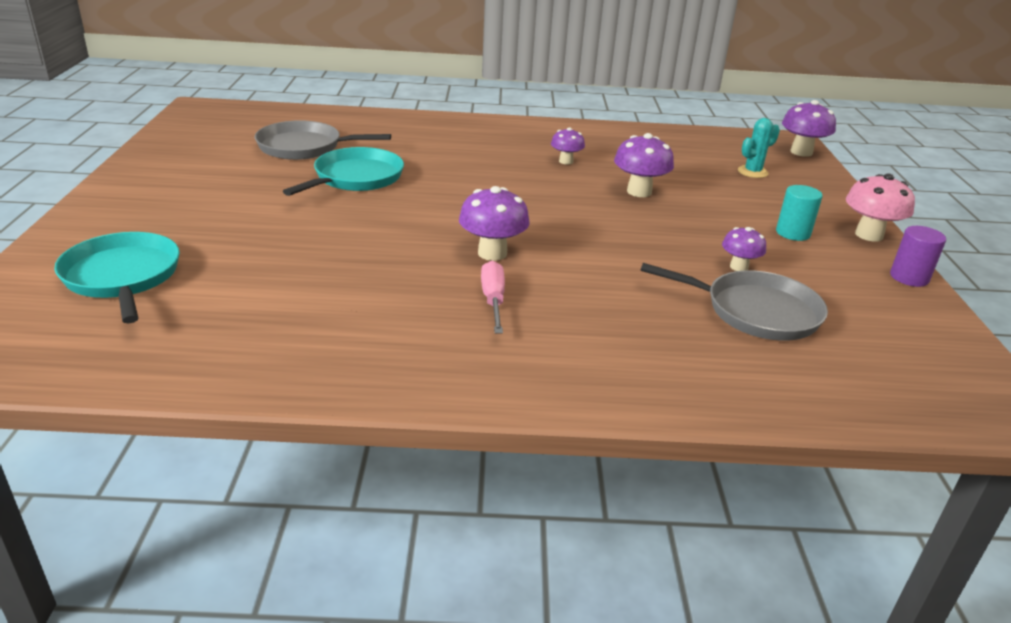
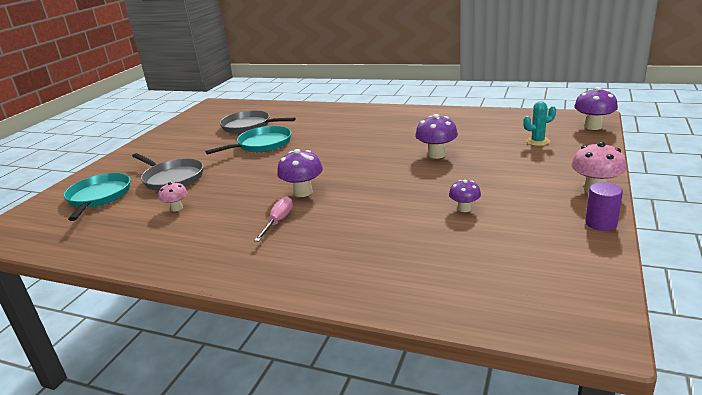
camera: 25 degrees right, 5 degrees down
purple mushroom [551,127,585,165] -> none
grey pan [640,263,828,341] -> grey pan moved to [132,153,203,191]
turquoise cylinder [776,185,823,241] -> none
none -> pink mushroom [159,182,188,211]

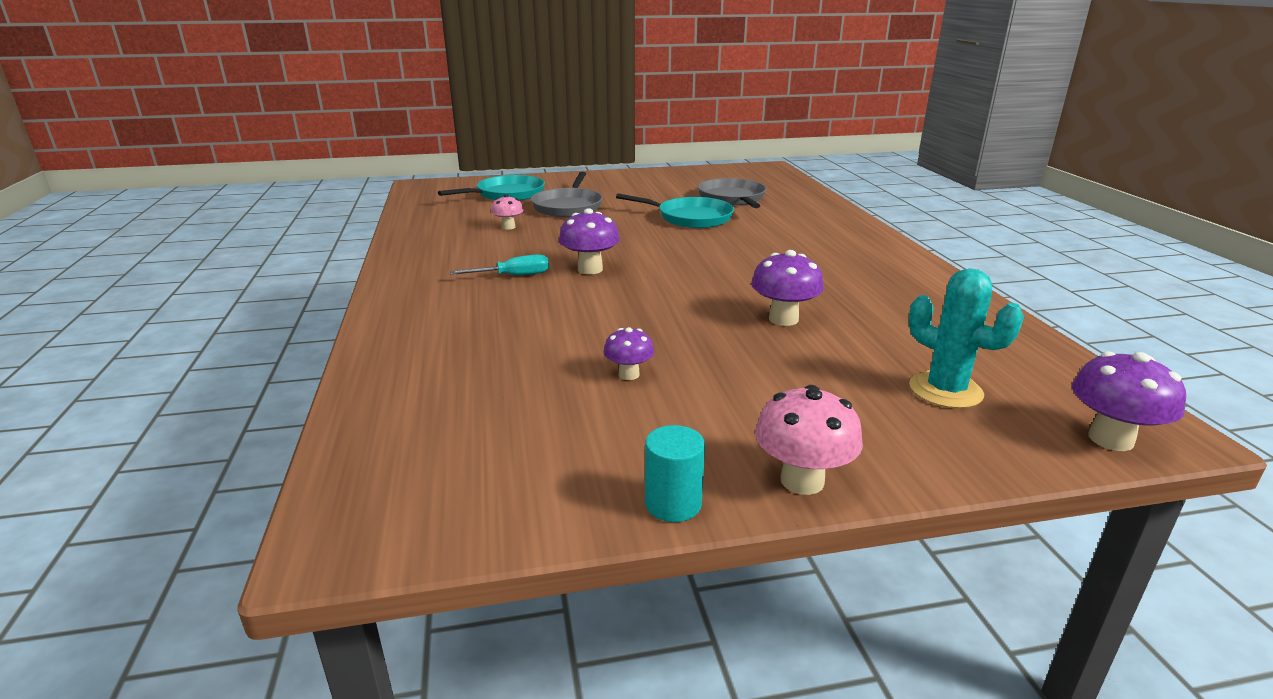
camera: 55 degrees right, 0 degrees up
pink screwdriver [254,196,293,242] -> turquoise screwdriver [450,254,549,275]
turquoise cactus [523,101,556,146] -> turquoise cactus [908,268,1024,409], size x1.50
purple cylinder [585,182,623,231] -> turquoise cylinder [645,425,705,522]

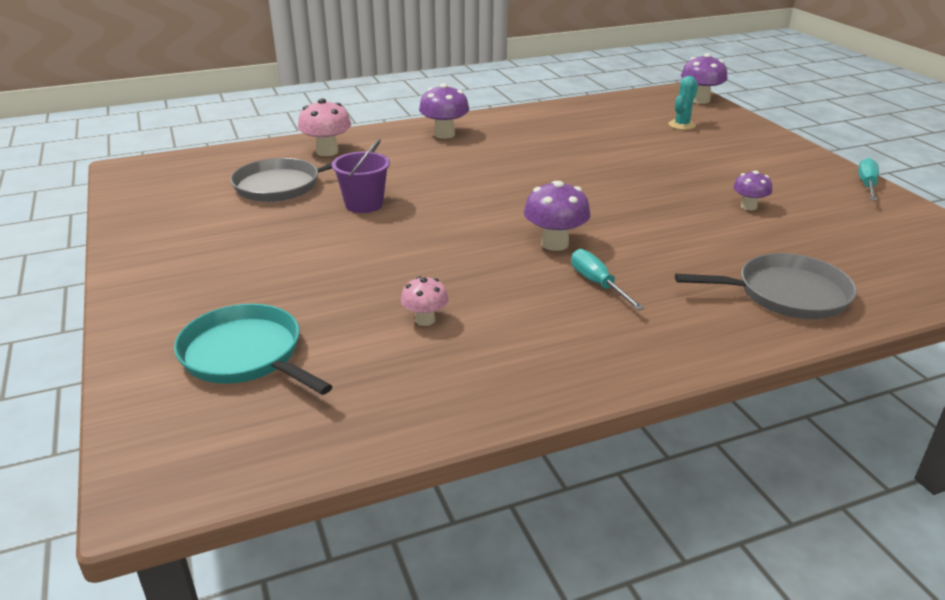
camera: 100 degrees left, 5 degrees up
grey pan [531,172,603,217] -> grey pan moved to [675,253,857,319]
turquoise pan [616,193,734,228] -> purple bucket [332,139,390,213]
turquoise cylinder [645,425,705,522] -> turquoise screwdriver [858,158,879,201]
purple mushroom [751,250,824,326] -> purple mushroom moved to [419,83,469,139]
pink mushroom [755,385,863,495] -> pink mushroom moved to [298,98,351,156]
turquoise cactus [908,268,1024,409] -> turquoise cactus [669,76,698,130], size x0.67

